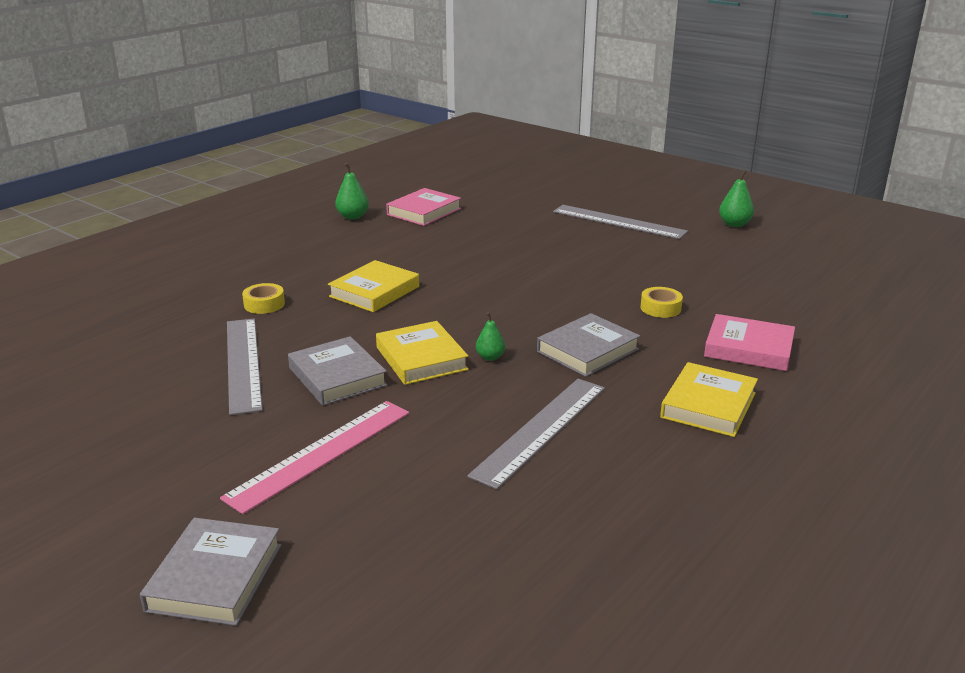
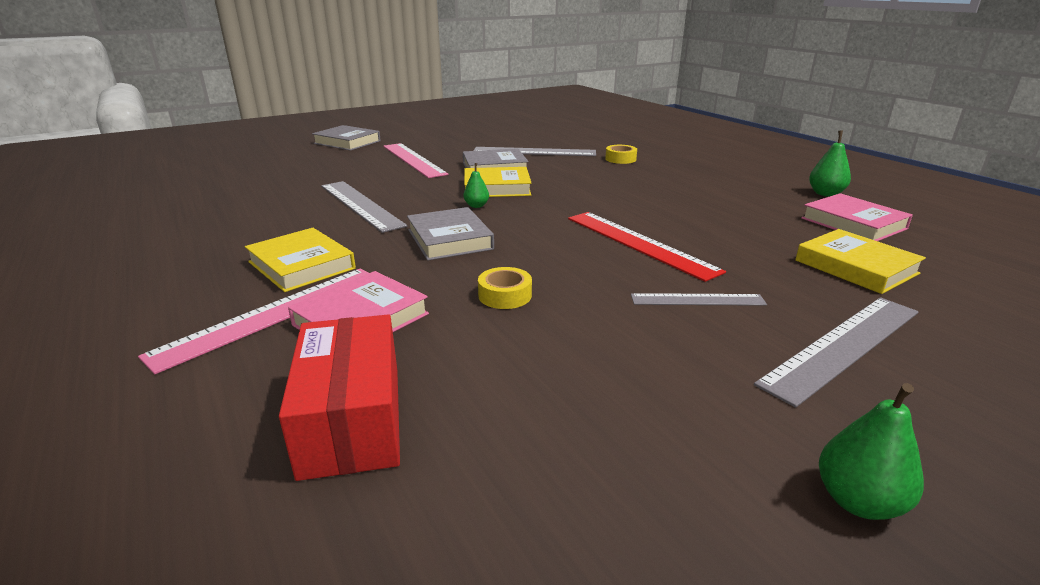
camera: 110 degrees right, 0 degrees up
yellow book [328,260,419,312] -> yellow book moved to [795,229,926,294]
none -> pink ruler [138,268,369,374]
none -> red box [279,314,400,481]
none -> red ruler [568,212,726,282]
none -> grey ruler [631,293,767,306]

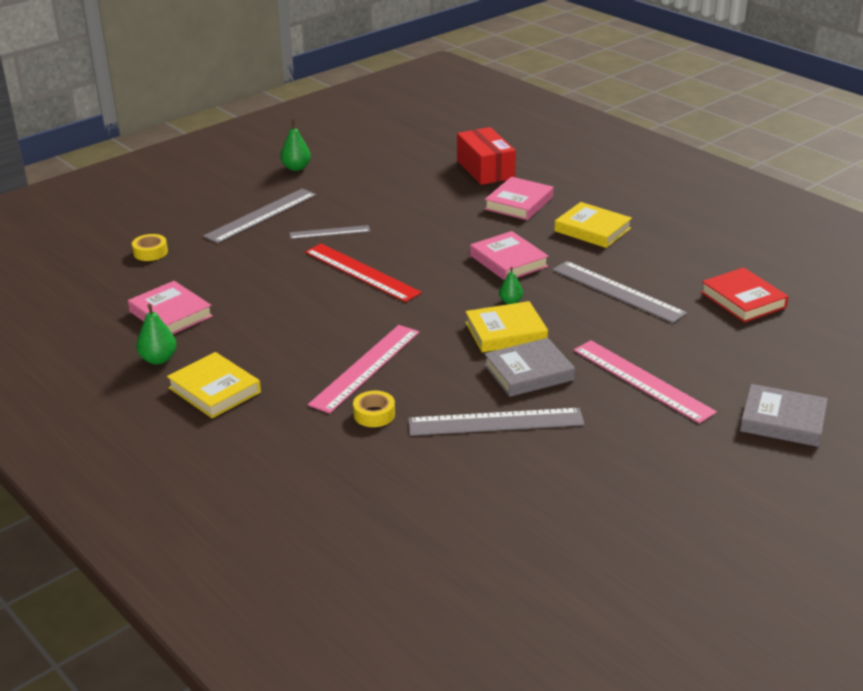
camera: 170 degrees right, 5 degrees up
pink ruler [138,268,369,374] -> pink ruler moved to [308,325,419,414]
grey book [407,207,494,261] -> pink book [470,231,549,280]
yellow tape [478,267,532,309] -> yellow tape moved to [132,234,168,261]
yellow book [795,229,926,294] -> yellow book moved to [167,352,261,418]
none -> red book [701,267,789,323]

